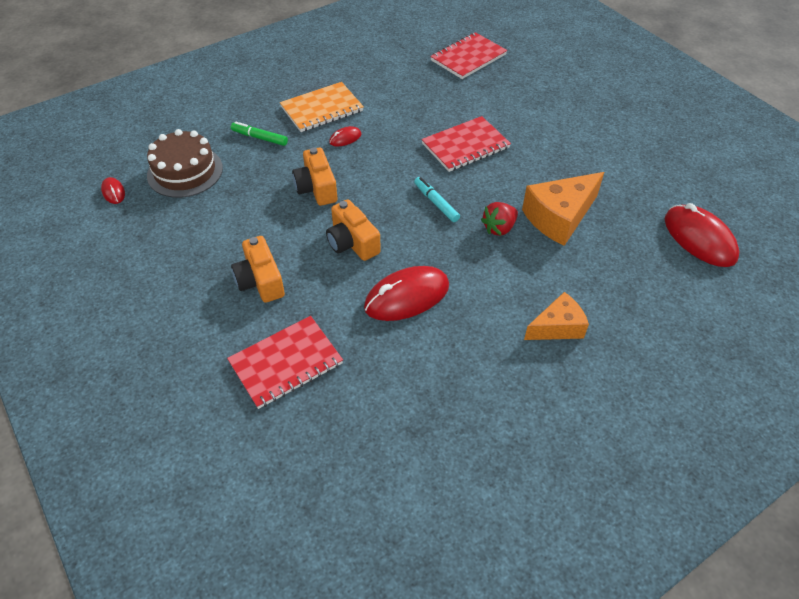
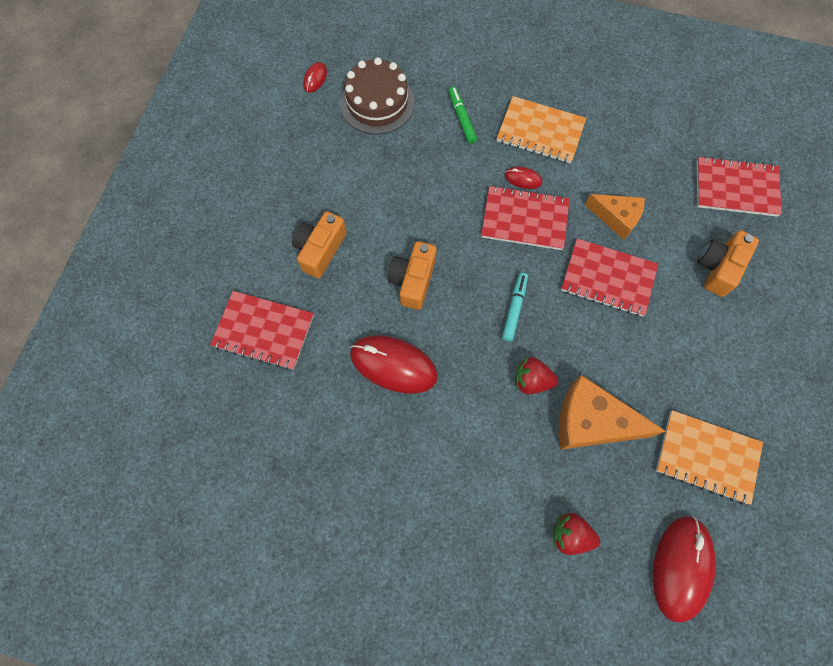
camera: 50 degrees right, 20 degrees up
orange camera [292,147,337,206] -> orange camera moved to [697,230,759,297]
orange cheese [524,292,589,340] -> orange cheese moved to [585,194,645,240]
none -> red notebook [481,185,570,250]
none -> red strawberry [553,513,600,555]
none -> orange notebook [656,410,763,505]

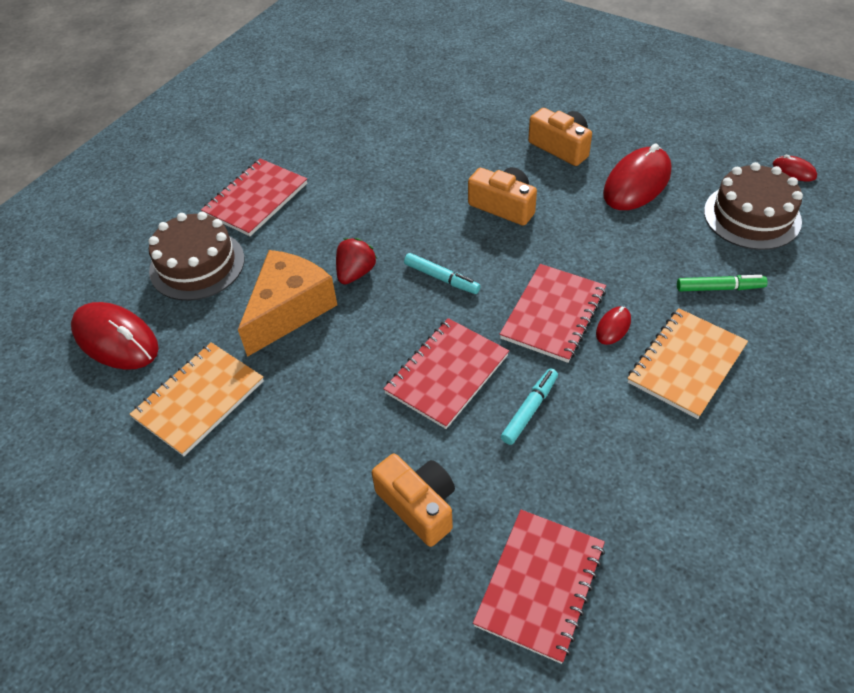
camera: 110 degrees right, 20 degrees down
red notebook [210,291,314,370] -> red notebook moved to [201,159,307,236]
red mouse [350,335,438,394] -> red mouse moved to [603,143,672,210]
red strawberry [553,513,600,555] -> brown cake [148,212,245,301]
orange cheese [585,194,645,240] -> turquoise marker [501,369,558,445]

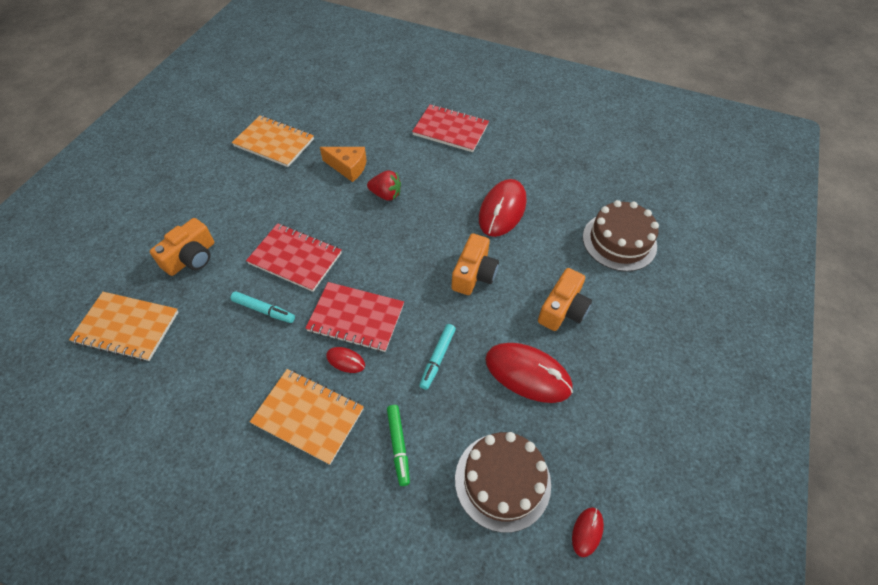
camera: 75 degrees right, 5 degrees up
red mouse [71,302,159,370] -> red mouse moved to [479,179,526,237]
brown cake [148,212,245,301] -> brown cake moved to [583,200,659,272]
orange cheese [238,250,337,357] -> orange cheese [320,147,367,182], size x0.64
turquoise marker [404,253,481,294] -> turquoise marker moved to [419,324,456,390]
red notebook [473,510,605,664] -> orange notebook [69,292,178,361]

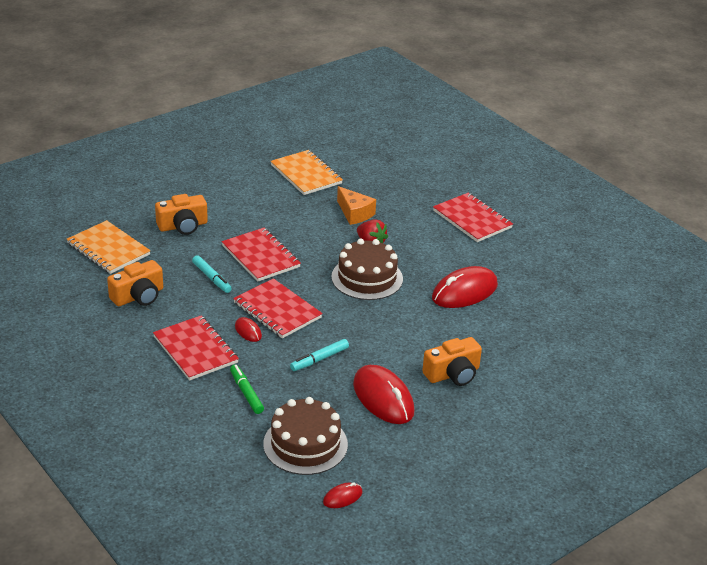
camera: 30 degrees right, 20 degrees down
orange notebook [250,369,364,465] -> red notebook [153,315,239,381]
green marker [387,405,410,486] -> green marker turned 135 degrees clockwise [230,365,264,414]
orange camera [451,234,499,295] -> orange camera moved to [107,260,163,306]
brown cake [583,200,659,272] -> brown cake moved to [331,239,403,300]

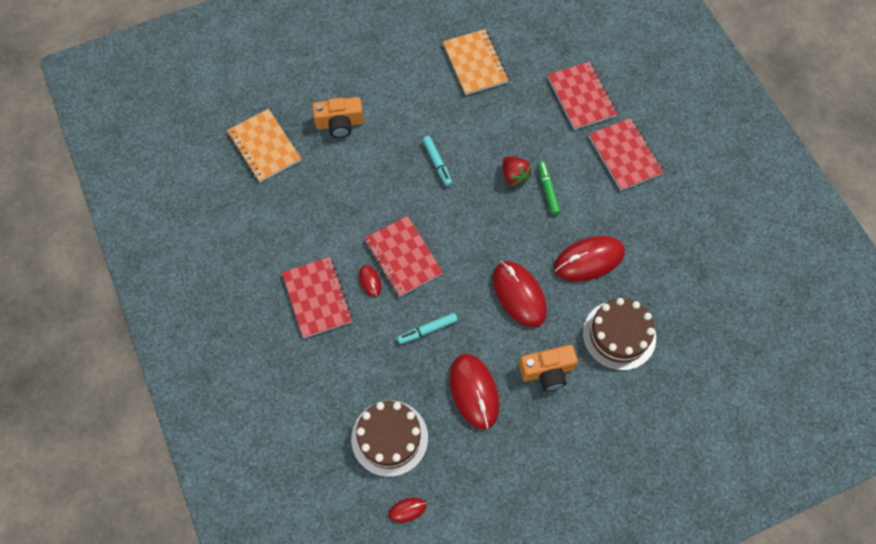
camera: 15 degrees right, 30 degrees up
orange camera [107,260,163,306] -> none
turquoise marker [192,255,232,293] -> turquoise marker moved to [422,136,452,187]
red notebook [222,228,301,282] -> red notebook moved to [548,61,617,130]
green marker [230,365,264,414] -> green marker moved to [538,161,560,215]
brown cake [331,239,403,300] -> brown cake moved to [583,298,656,371]
orange cheese [337,186,376,225] -> none
none -> red mouse [493,261,547,328]

